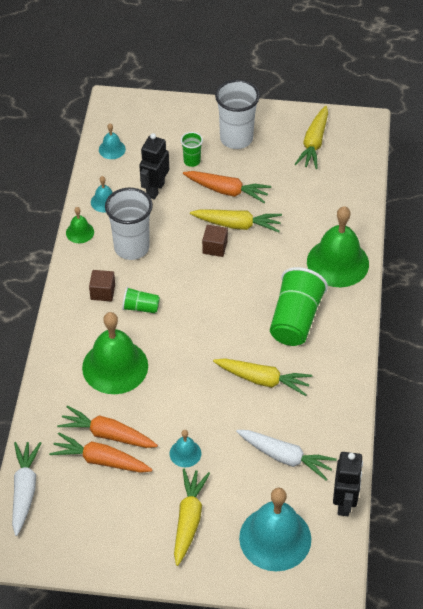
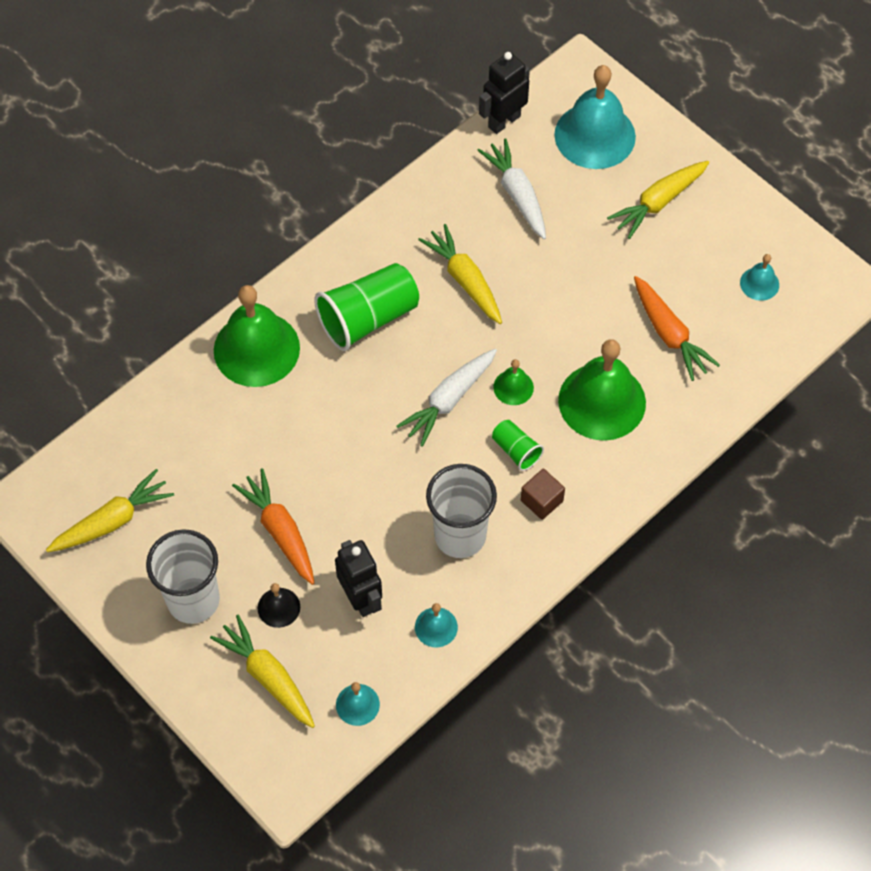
camera: 140 degrees left, 10 degrees up
white carrot [12,442,41,536] -> white carrot moved to [396,349,497,447]
orange carrot [49,432,152,473] -> none
green bell [66,207,94,243] -> green bell moved to [493,359,534,405]
black robot [139,133,169,200] -> black robot turned 90 degrees counterclockwise [335,540,382,617]
turquoise bell [169,430,201,467] -> turquoise bell moved to [740,254,779,301]
green cup [181,132,203,167] -> black bell [258,583,300,628]
yellow carrot [190,209,282,232] -> yellow carrot moved to [210,615,315,728]
brown cube [202,225,228,257] -> none

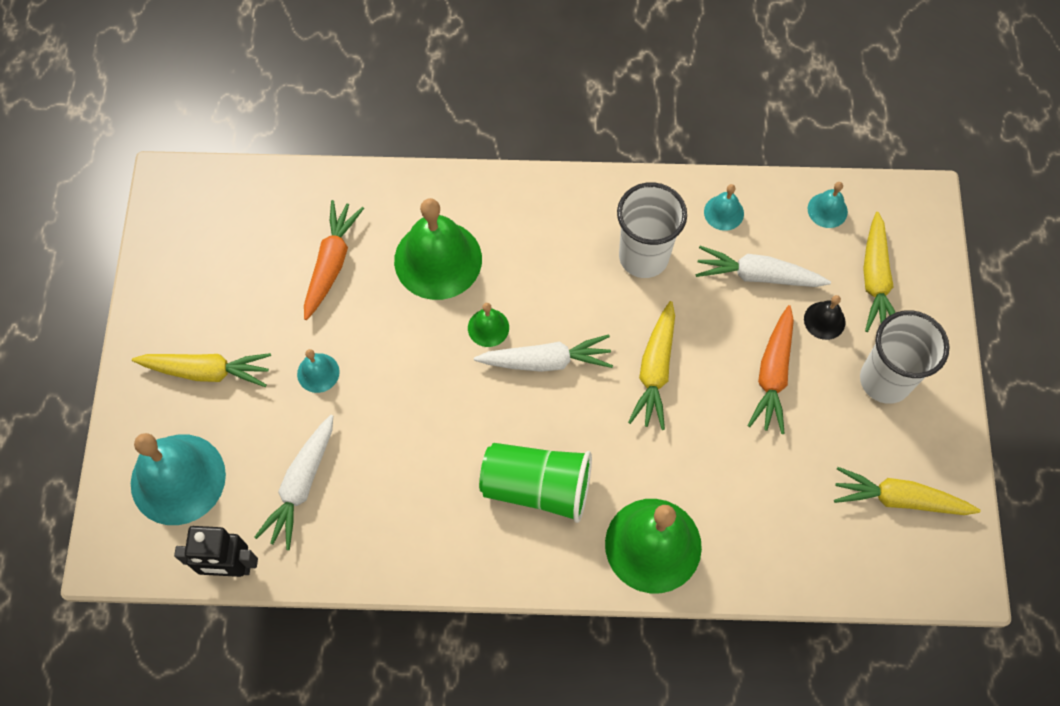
camera: 135 degrees left, 5 degrees up
black robot [335,540,382,617] -> white carrot [696,246,831,287]
yellow carrot [418,224,502,324] -> yellow carrot moved to [628,301,675,430]
green cup [492,420,544,471] -> none
brown cube [521,469,565,520] -> none
turquoise bell [740,254,779,301] -> turquoise bell moved to [297,349,340,393]

